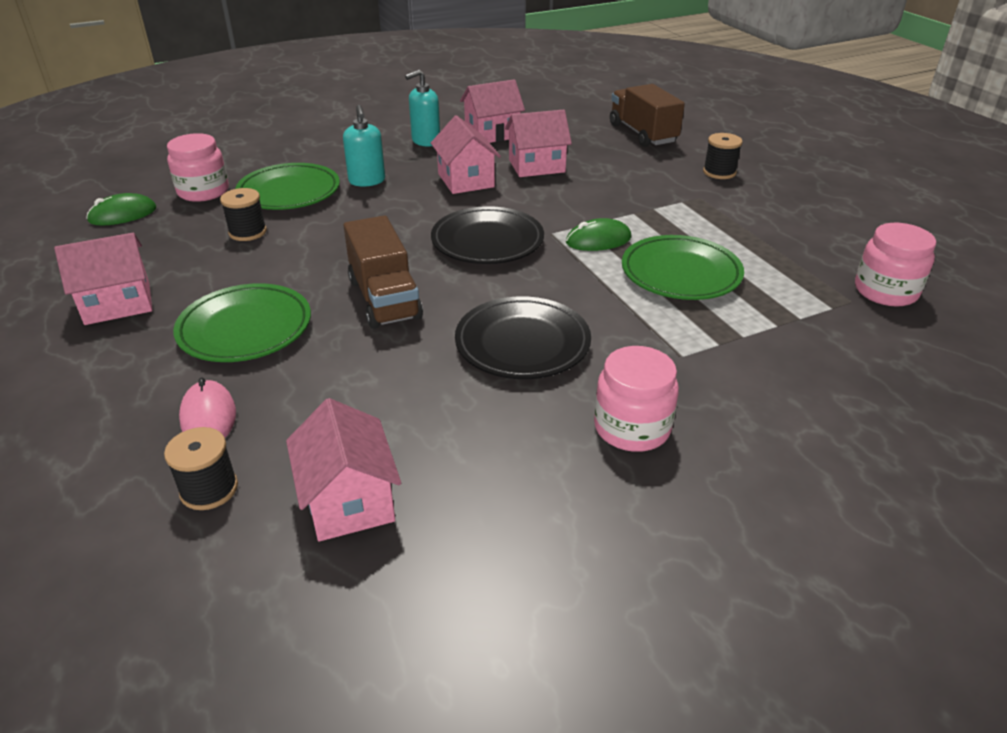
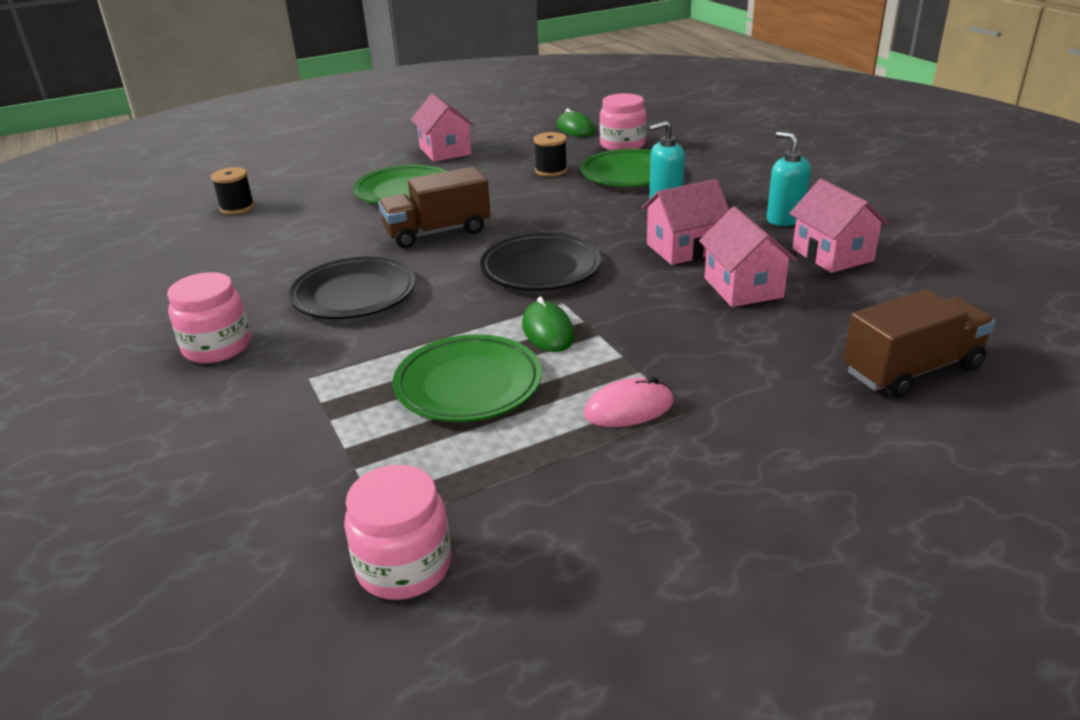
camera: 90 degrees right, 5 degrees down
pink mouse [179,377,236,438] -> pink mouse moved to [583,376,674,427]
pink house [286,398,401,541] -> none
black spool [703,133,743,179] -> none

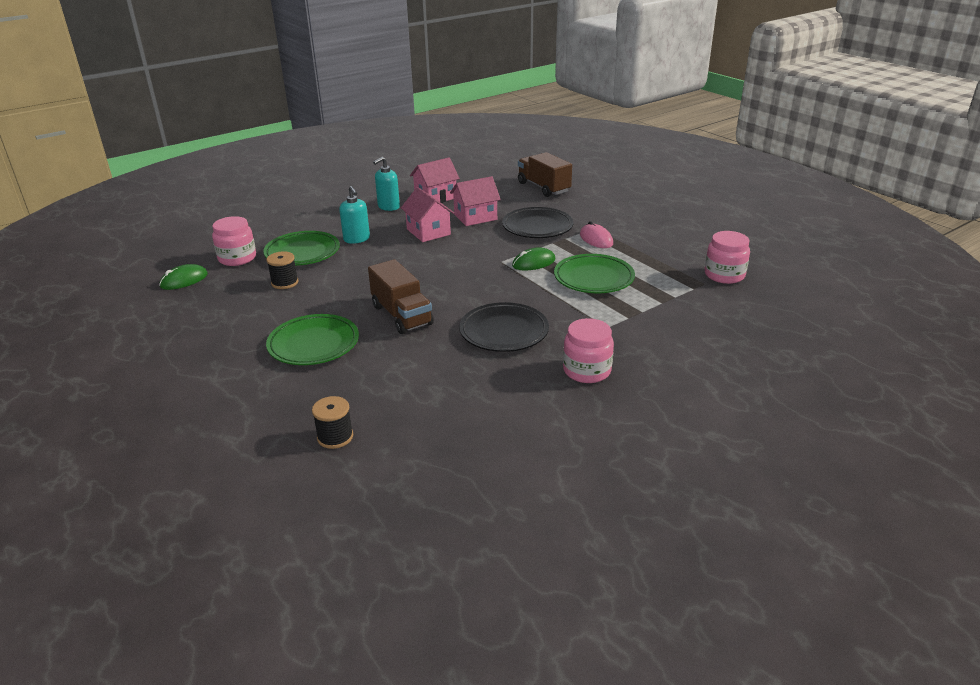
camera: 100 degrees left, 0 degrees up
pink house [411,93,475,162] -> none
black plate [480,233,601,291] -> black plate moved to [502,207,573,238]

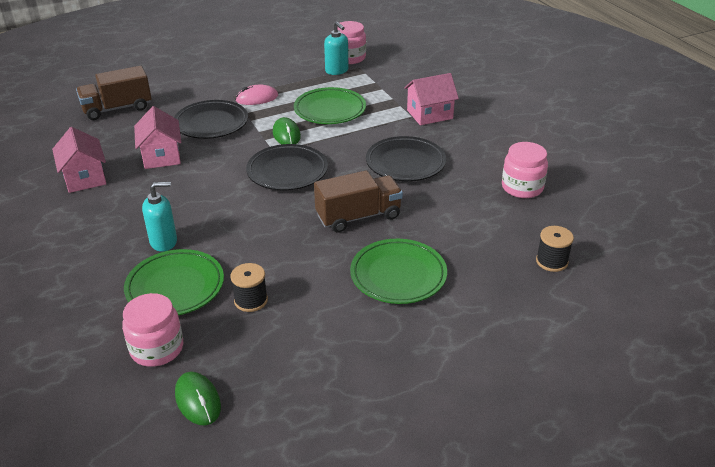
camera: 80 degrees left, 5 degrees up
turquoise soap dispenser [373,157,400,211] -> turquoise soap dispenser moved to [324,22,348,75]
pink house [401,187,454,242] -> pink house moved to [404,73,459,125]
pink jar [563,318,614,383] -> pink jar moved to [502,142,548,198]
none -> black plate [246,144,328,191]

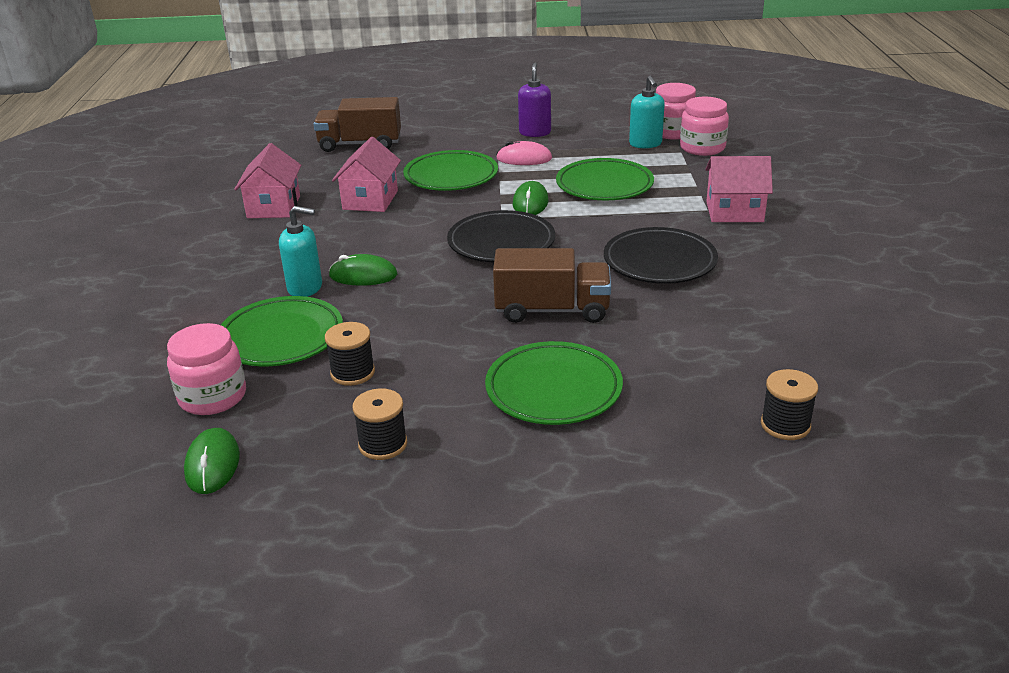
camera: 25 degrees right, 5 degrees down
black plate [174,100,248,139] -> green plate [403,150,498,191]
pink jar [502,142,548,198] -> pink jar moved to [680,97,729,156]
none -> green mouse [329,254,397,286]
none -> black spool [352,388,407,460]
none -> purple soap dispenser [518,63,551,137]

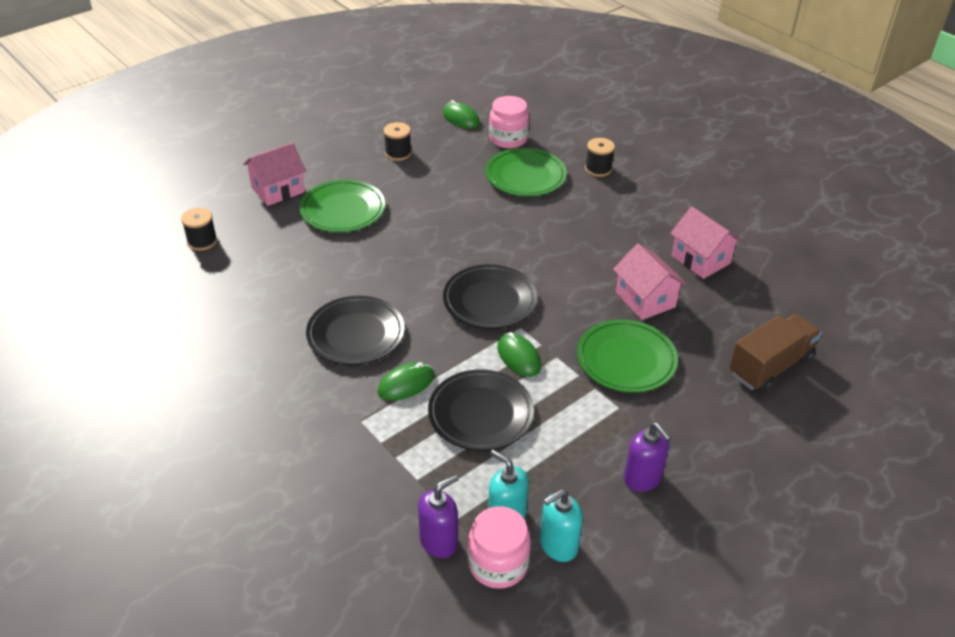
camera: 140 degrees right, 10 degrees up
turquoise soap dispenser [279,206,322,297] -> turquoise soap dispenser moved to [540,489,583,562]
black spool [325,322,375,386] -> black spool moved to [585,138,615,177]
green mouse [329,254,397,286] -> green mouse moved to [377,362,435,400]
brown truck [493,248,611,323] -> none
pink mouse [496,141,552,165] -> none
green plate [556,158,654,201] -> black plate [428,369,534,451]
pink jar [680,97,729,156] -> purple soap dispenser [418,475,459,558]
pink house [705,156,773,222] -> pink house moved to [243,143,306,206]

